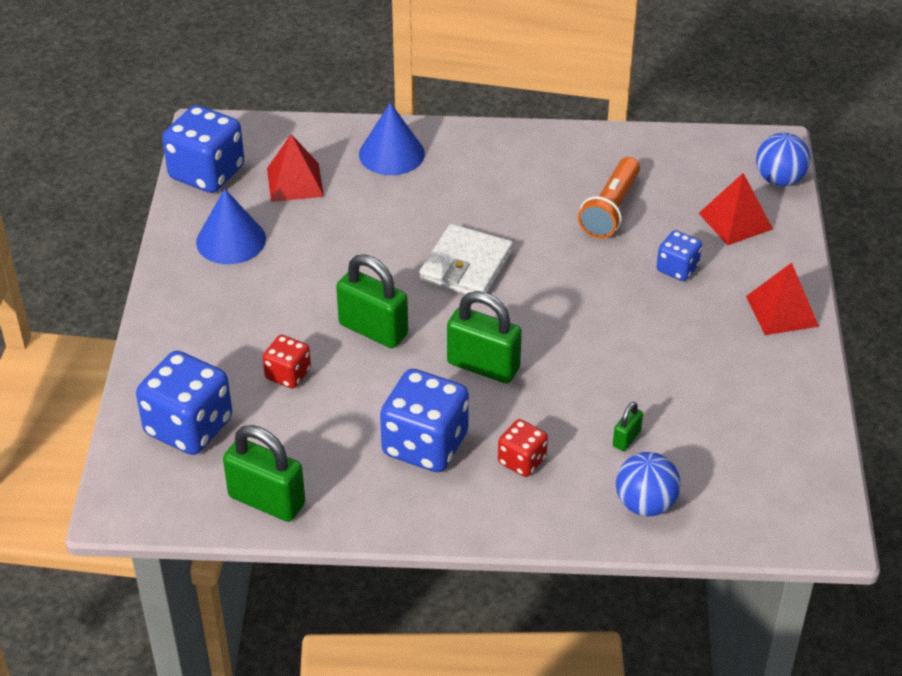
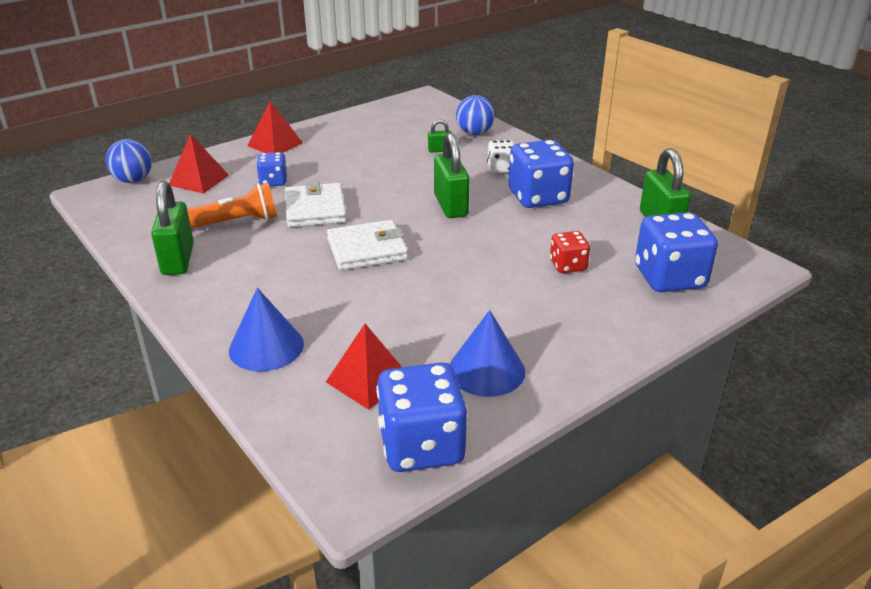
camera: 130 degrees left, 10 degrees down
green padlock [336,254,408,348] -> green padlock moved to [151,181,194,275]
red dice [498,419,548,477] -> white dice [487,140,514,173]
none -> white wallet [285,181,347,227]

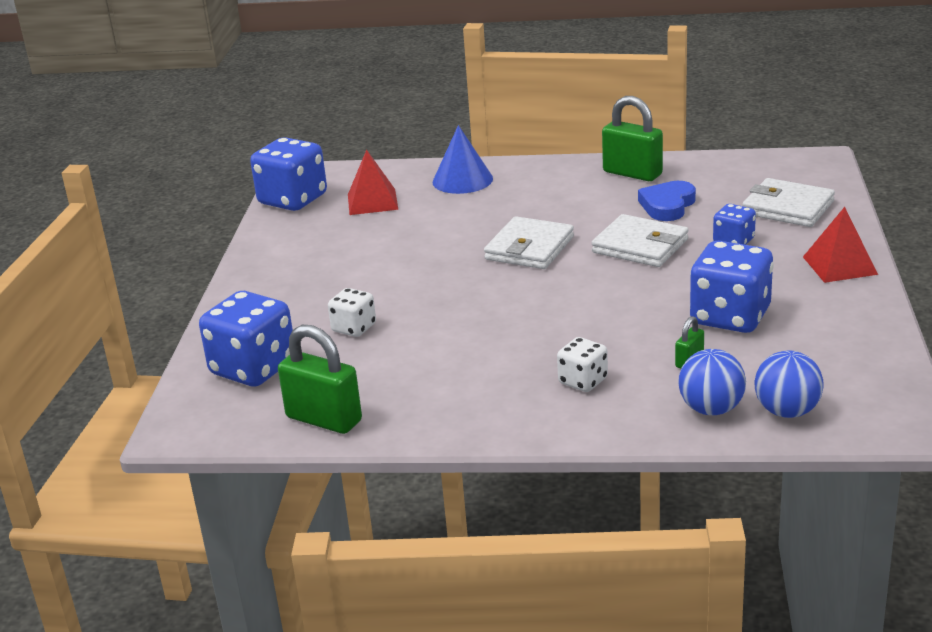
camera: 135 degrees right, 5 degrees down
blue ball [105,139,152,183] -> blue ball moved to [754,351,824,418]
red pyramid [169,134,229,194] -> white wallet [742,178,835,227]
orange flashlight [187,183,277,229] -> blue heart [638,181,696,221]
green padlock [434,133,470,218] -> none
blue cone [450,310,525,397] -> none
blue dice [508,140,574,208] -> blue dice moved to [690,241,774,333]
red dice [550,231,590,273] -> white dice [328,288,376,337]

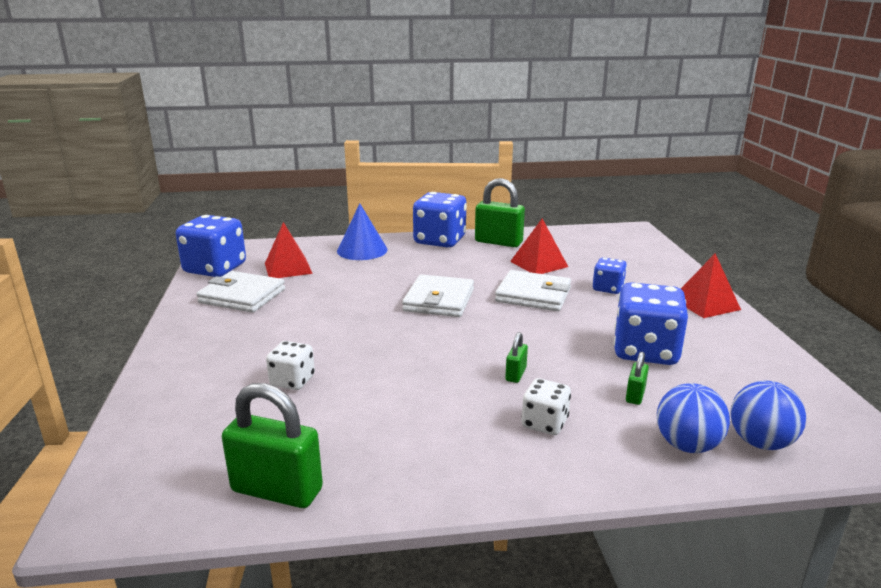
camera: 15 degrees left, 5 degrees down
blue dice [199,291,293,386] -> blue dice moved to [413,192,467,247]
blue heart [638,181,696,221] -> red pyramid [510,219,568,274]
white wallet [742,178,835,227] -> white wallet moved to [196,271,285,313]
none -> green padlock [505,332,528,383]

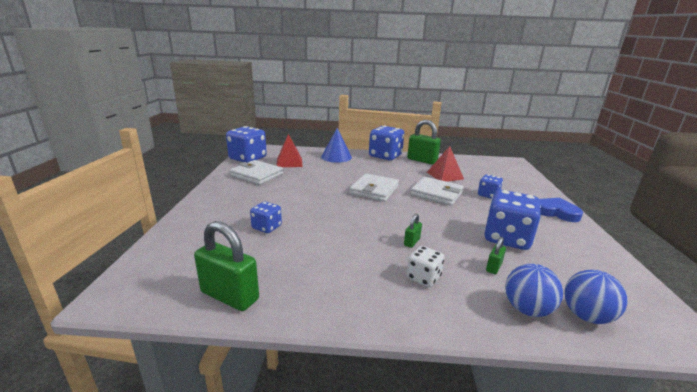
camera: 10 degrees right, 0 degrees up
white dice [266,341,315,390] -> blue dice [250,202,282,233]
red pyramid [681,253,741,318] -> blue heart [540,198,583,222]

